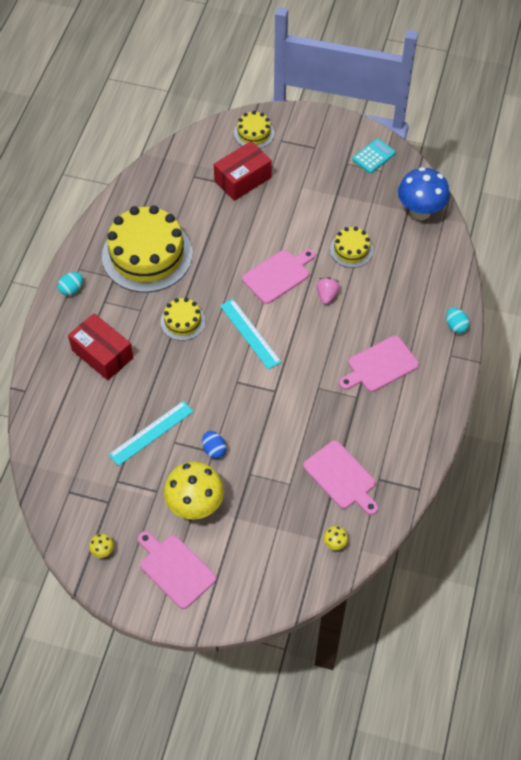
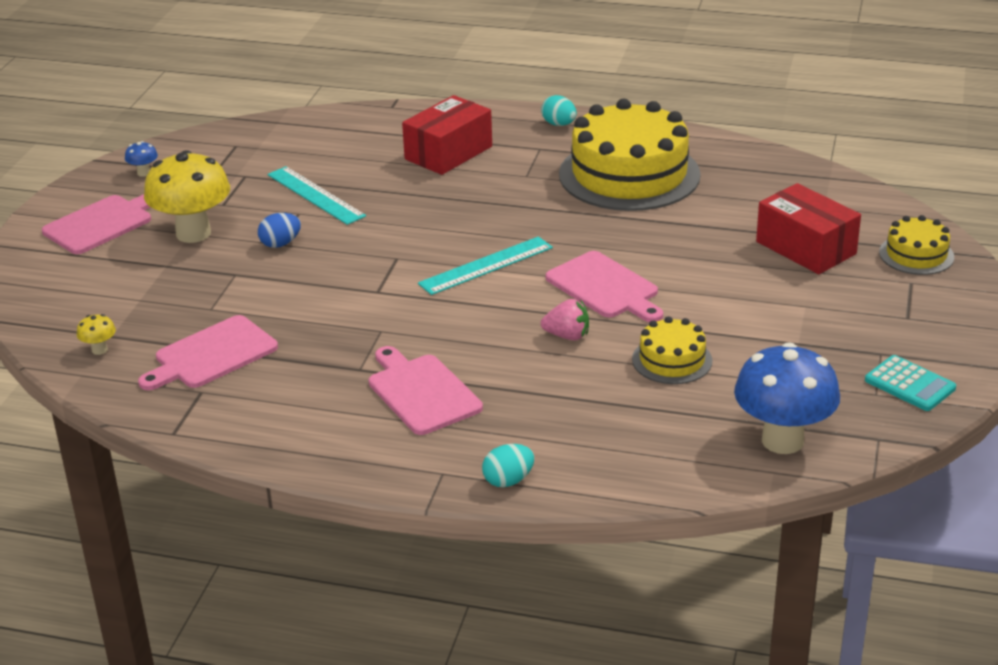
camera: 90 degrees right, 25 degrees down
yellow mushroom [89,534,114,558] -> blue mushroom [125,141,158,177]
yellow cake [161,298,205,341] -> none

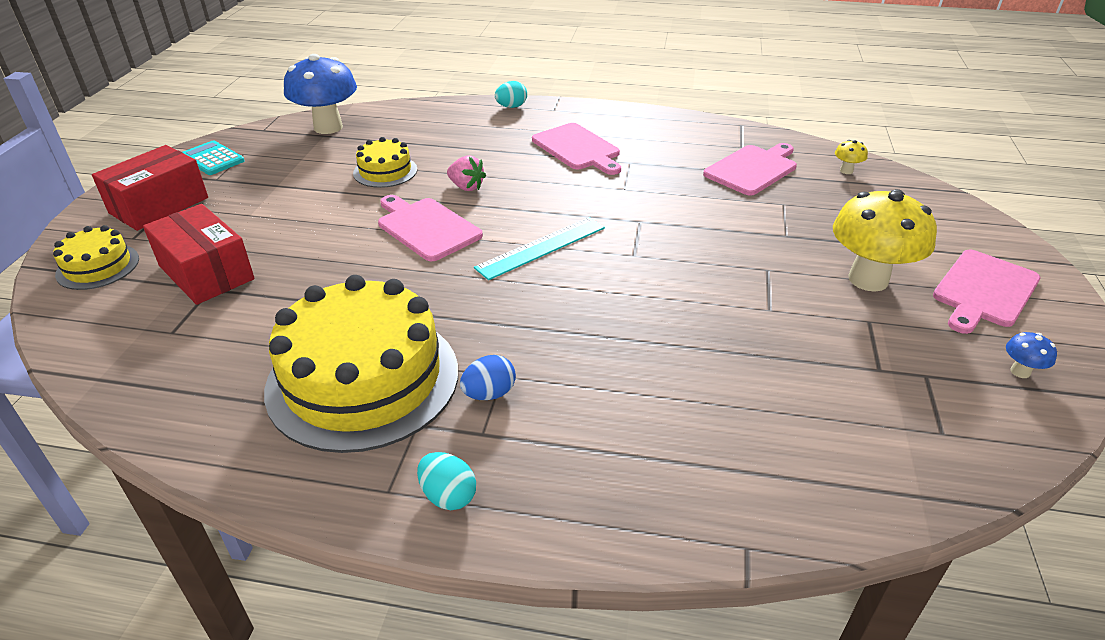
camera: 175 degrees right, 5 degrees up
blue egg [258,213,301,248] -> blue egg moved to [460,355,516,400]
turquoise ruler [268,166,366,225] -> none
red box [402,95,492,175] -> red box moved to [92,145,208,231]
pink strawberry [541,299,589,340] -> pink strawberry turned 150 degrees counterclockwise [447,155,486,191]

